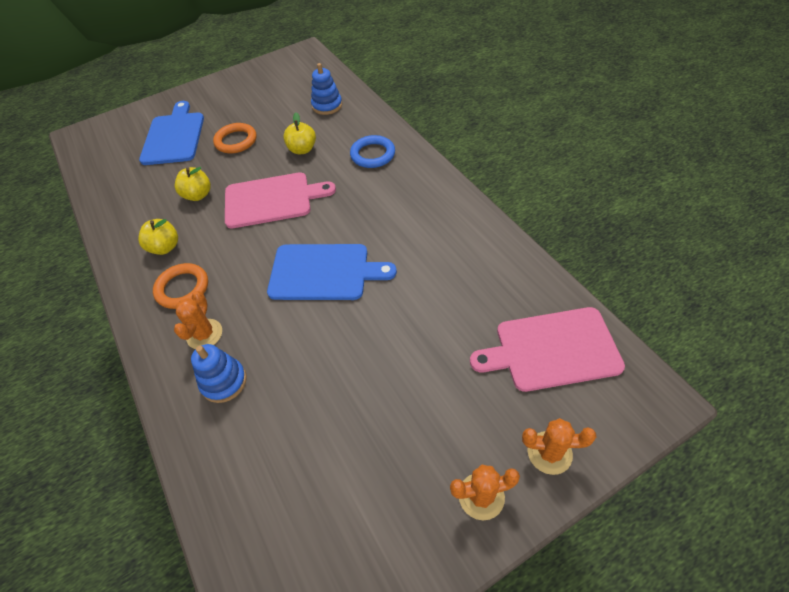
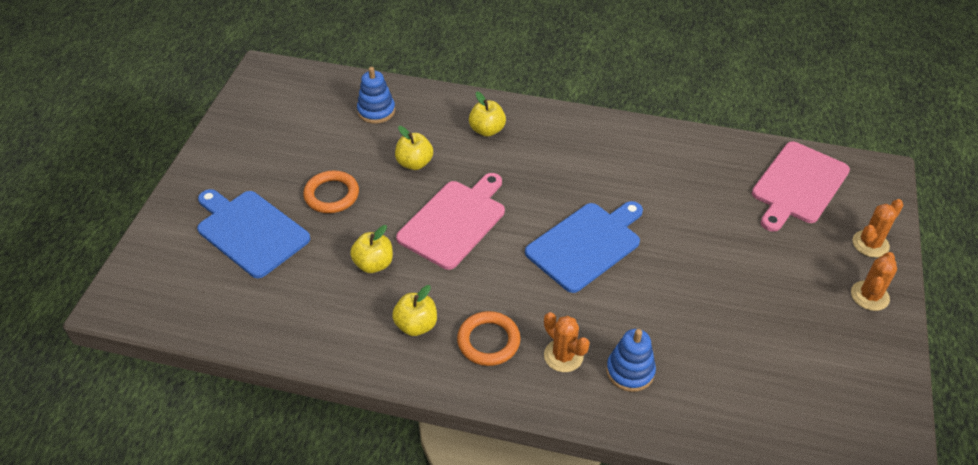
camera: 50 degrees left, 5 degrees down
blue ring [350,135,395,168] -> yellow apple [469,92,506,137]

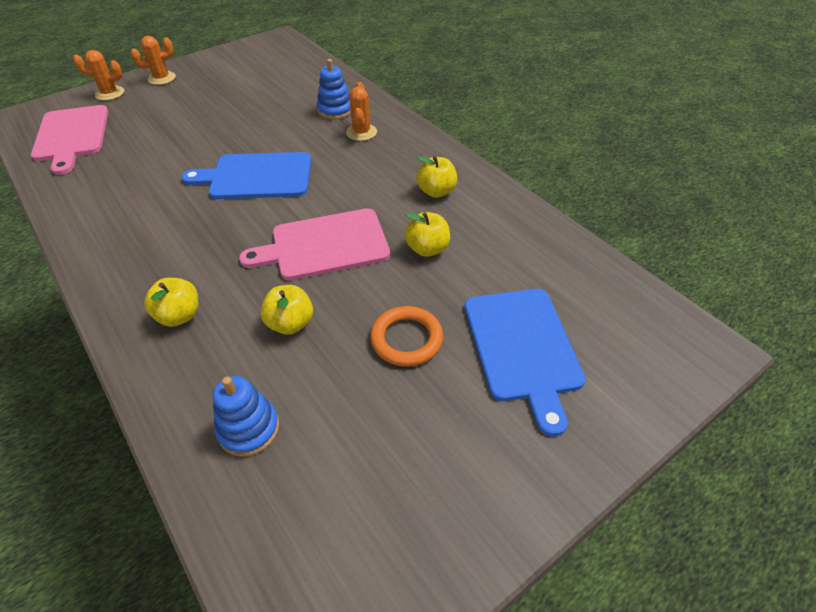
camera: 140 degrees left, 0 degrees up
orange ring [457,311,521,366] -> none
pink cutting board [752,142,850,232] -> pink cutting board turned 90 degrees clockwise [31,105,108,175]

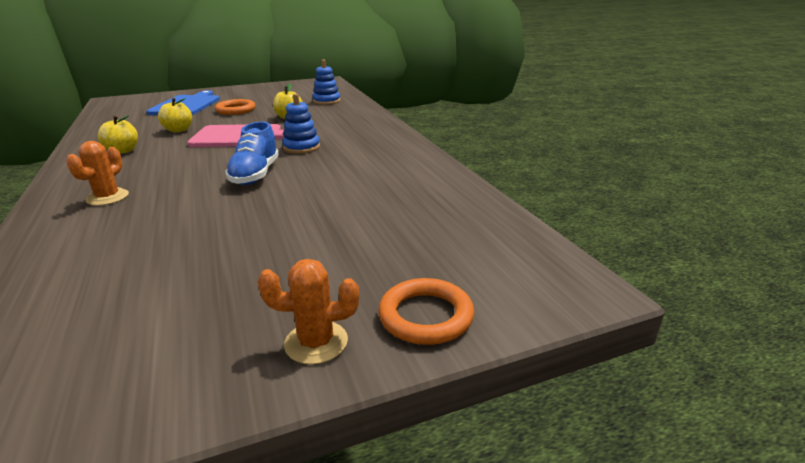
camera: 165 degrees left, 20 degrees down
pink cutting board [31,105,108,175] -> none
orange cactus [73,50,124,101] -> orange ring [378,278,474,345]
yellow apple [144,278,198,327] -> none
blue cutting board [182,152,311,199] -> blue shoe [225,121,279,185]
blue stacking toy [317,59,351,120] -> blue stacking toy moved to [282,94,320,154]

